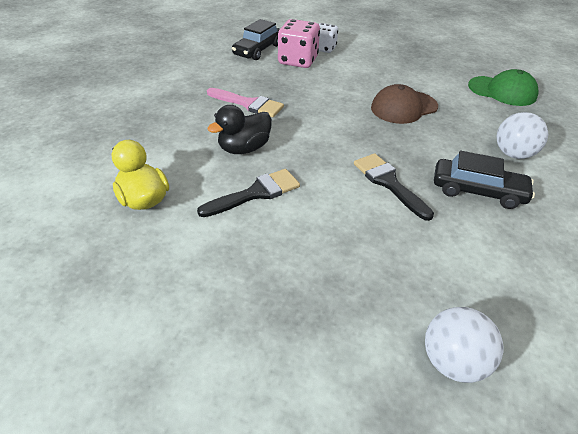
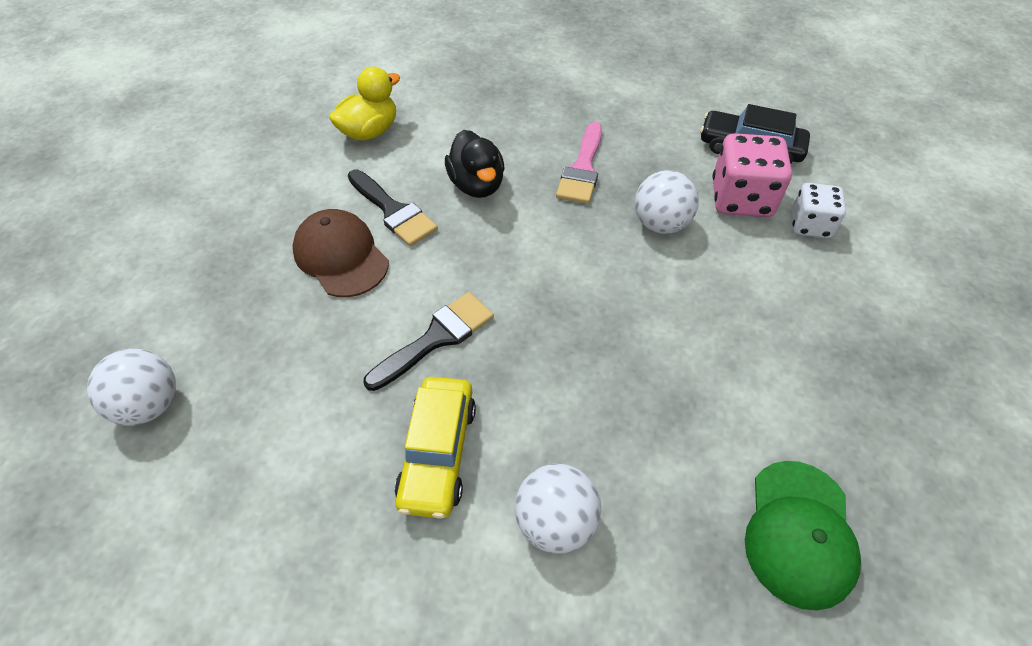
camera: 80 degrees right, 10 degrees up
black duck [207,105,272,154] -> black duck turned 150 degrees counterclockwise [445,130,505,198]
brown cap [371,84,438,124] -> brown cap moved to [292,209,389,297]
black car [434,151,535,209] -> yellow car [395,377,476,519]
none -> white ball [635,170,699,234]

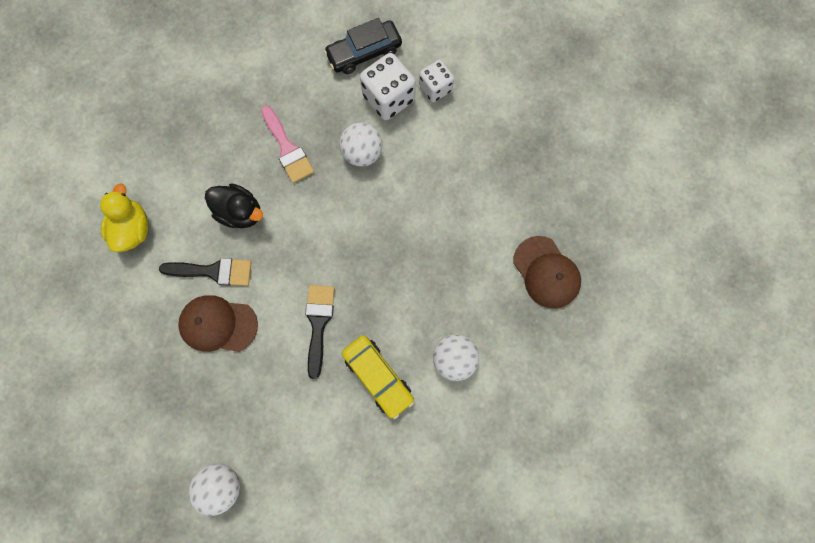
camera: 45 degrees left, 25 degrees up
pink dice [712,133,792,217] -> white dice [360,53,416,120]
green cap [745,461,861,610] -> brown cap [513,236,581,309]

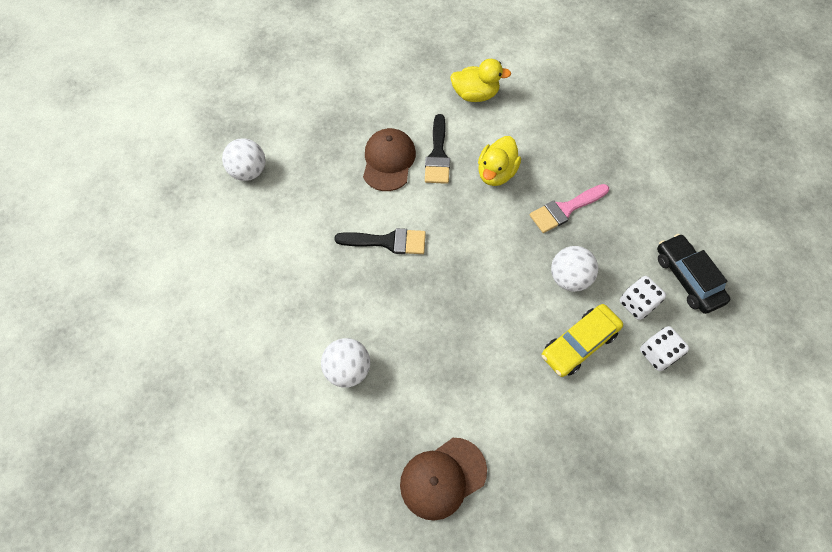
camera: 90 degrees right, 15 degrees down
black duck [205,183,263,228] -> yellow duck [478,136,521,186]
yellow car [342,335,414,419] -> yellow car moved to [542,304,623,377]
white dice [360,53,416,120] -> white dice [620,276,666,320], size x0.64

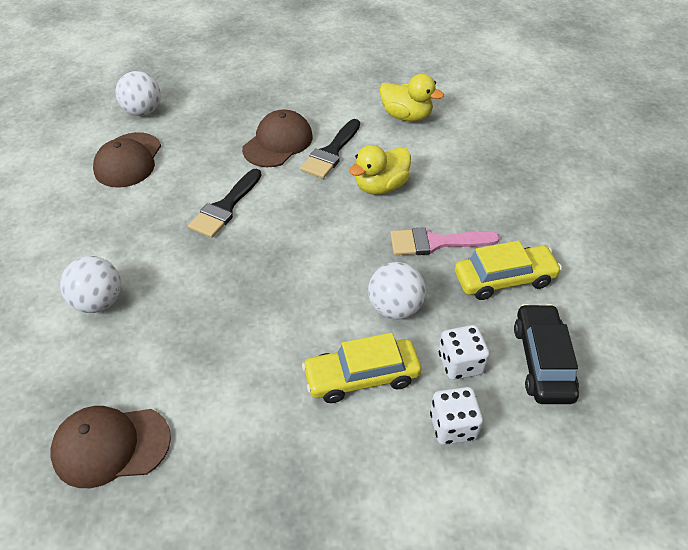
camera: 25 degrees right, 15 degrees down
black brush [334,228,426,254] -> black brush turned 90 degrees clockwise [188,169,262,238]
none -> brown cap [93,132,161,188]
none -> yellow car [455,241,562,300]

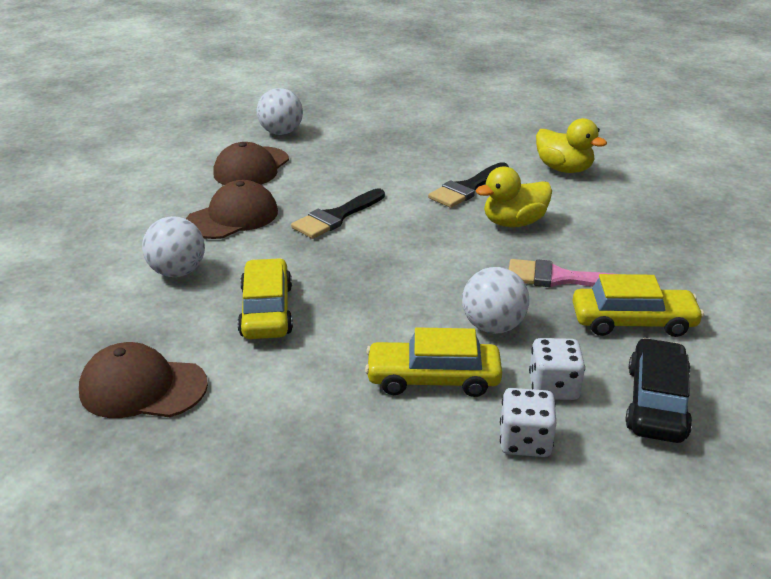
camera: 15 degrees right, 15 degrees down
brown cap [242,110,313,167] -> brown cap moved to [186,180,278,239]
none -> yellow car [238,258,293,339]

